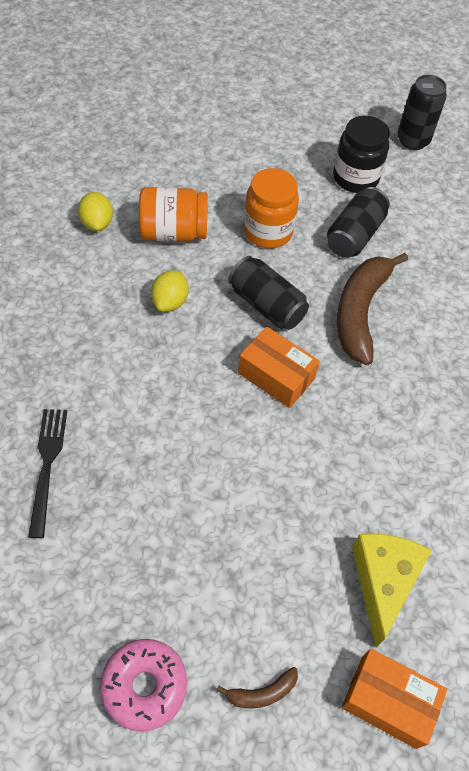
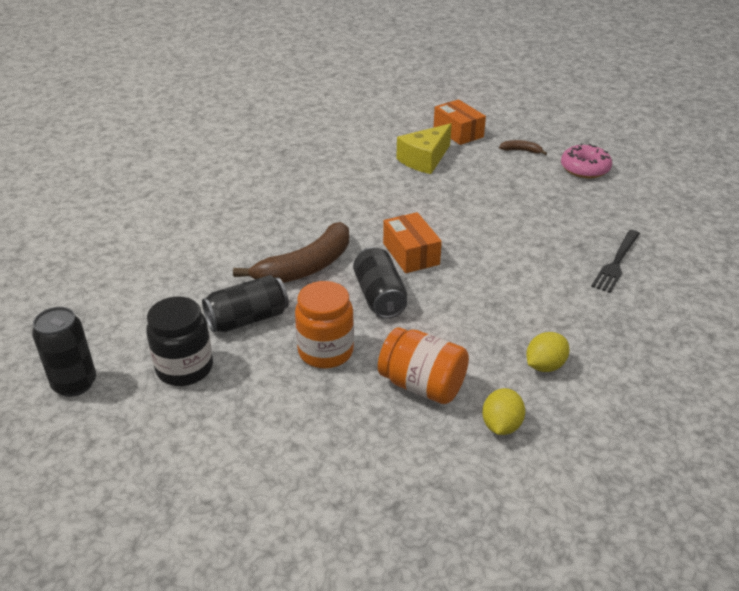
camera: 145 degrees left, 20 degrees down
yellow lemon [151,270,189,312] -> yellow lemon moved to [526,332,569,372]

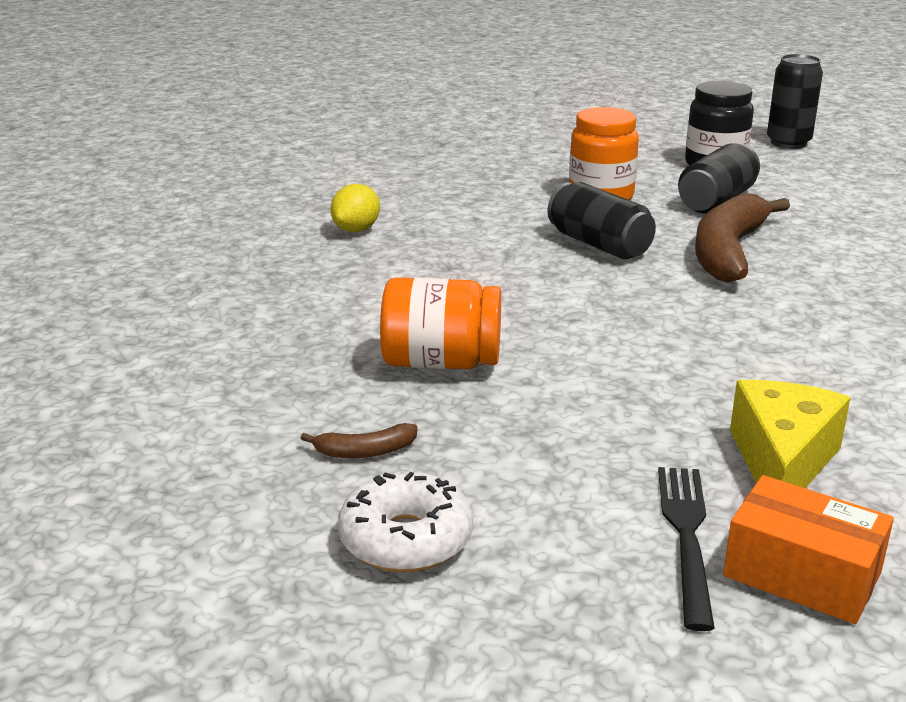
camera: 155 degrees right, 10 degrees down
orange jar [378,327,469,404] -> orange jar moved to [380,277,501,369]
orange box [383,212,442,273] -> none
yellow lemon [482,388,525,435] -> none
brown banana [499,140,547,155] -> brown banana moved to [301,423,418,458]
pink donut [561,143,612,178] -> white donut [338,472,473,572]
black fork [591,230,640,293] -> black fork moved to [658,467,715,631]

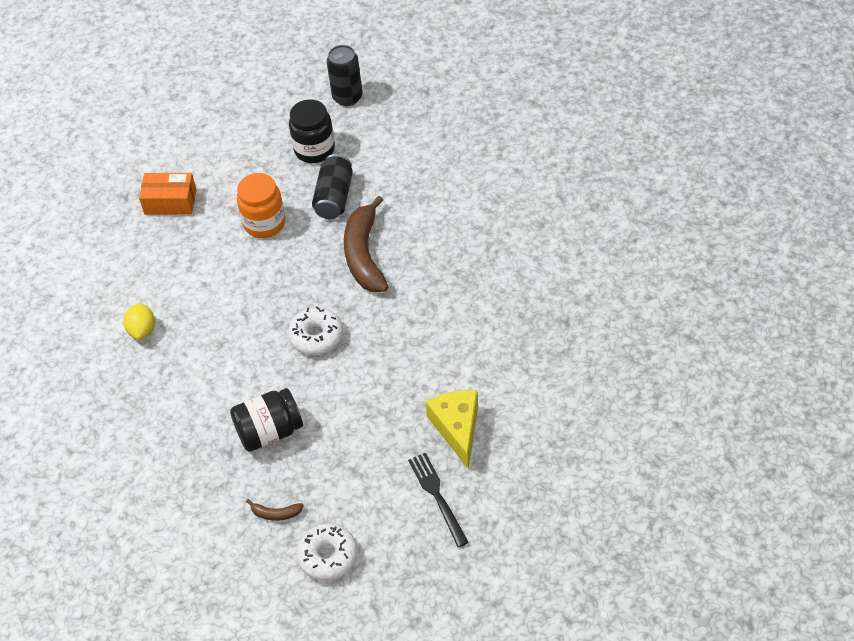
camera: 25 degrees left, 25 degrees up
brown banana [301,423,418,458] -> brown banana turned 45 degrees clockwise [246,499,304,521]
orange jar [380,277,501,369] -> black jar [230,388,303,452]
black can [548,182,656,259] -> none
orange box [723,475,894,624] -> orange box moved to [139,173,197,215]
none -> white donut [288,306,343,355]

